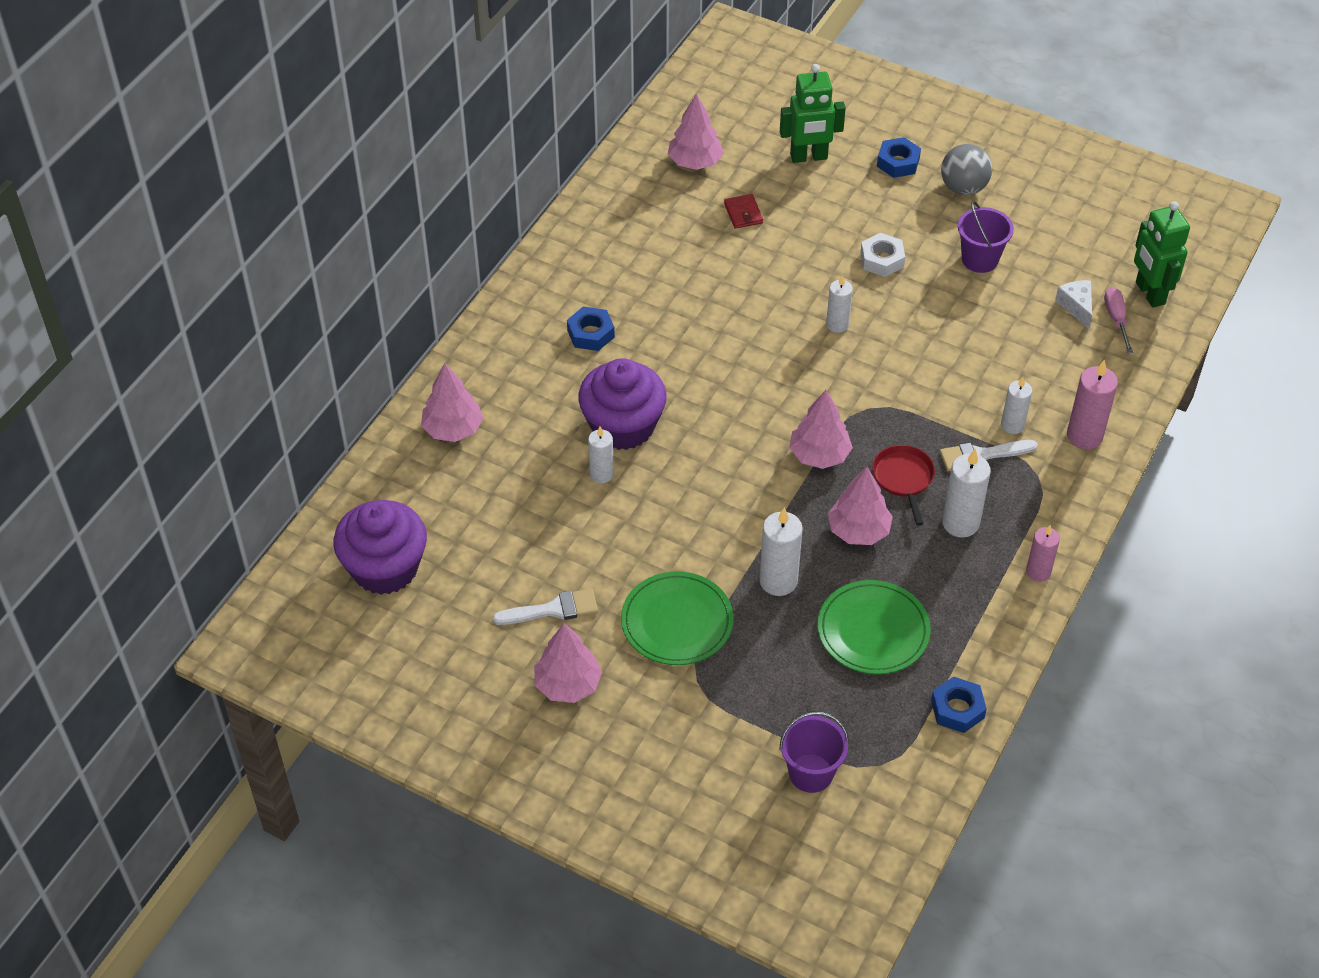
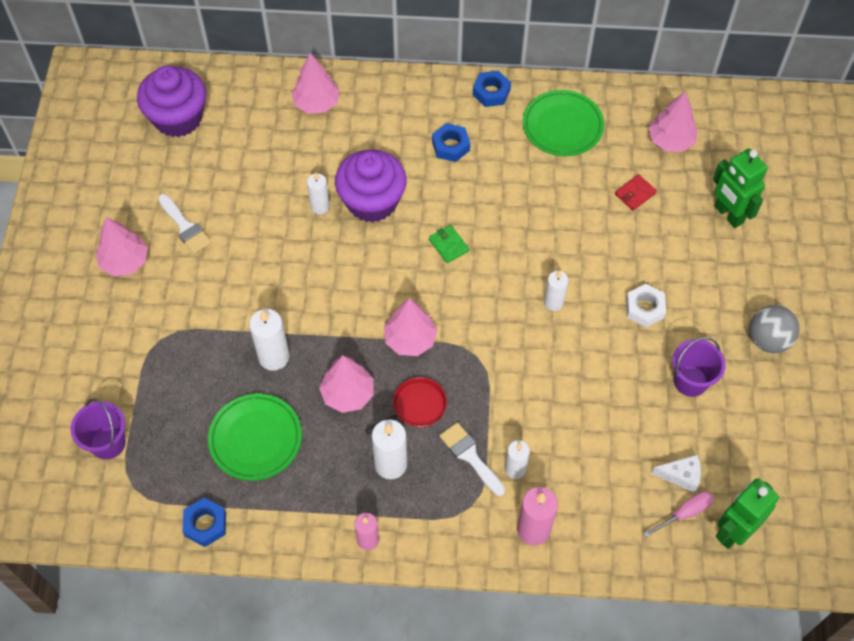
camera: 65 degrees right, 10 degrees up
green plate [621,571,733,665] -> green plate moved to [523,90,604,156]
blue nut [877,137,921,178] -> blue nut moved to [473,71,511,107]
white cheese [1055,280,1092,329] -> white cheese turned 45 degrees clockwise [651,455,701,493]
none -> green wallet [429,225,469,263]

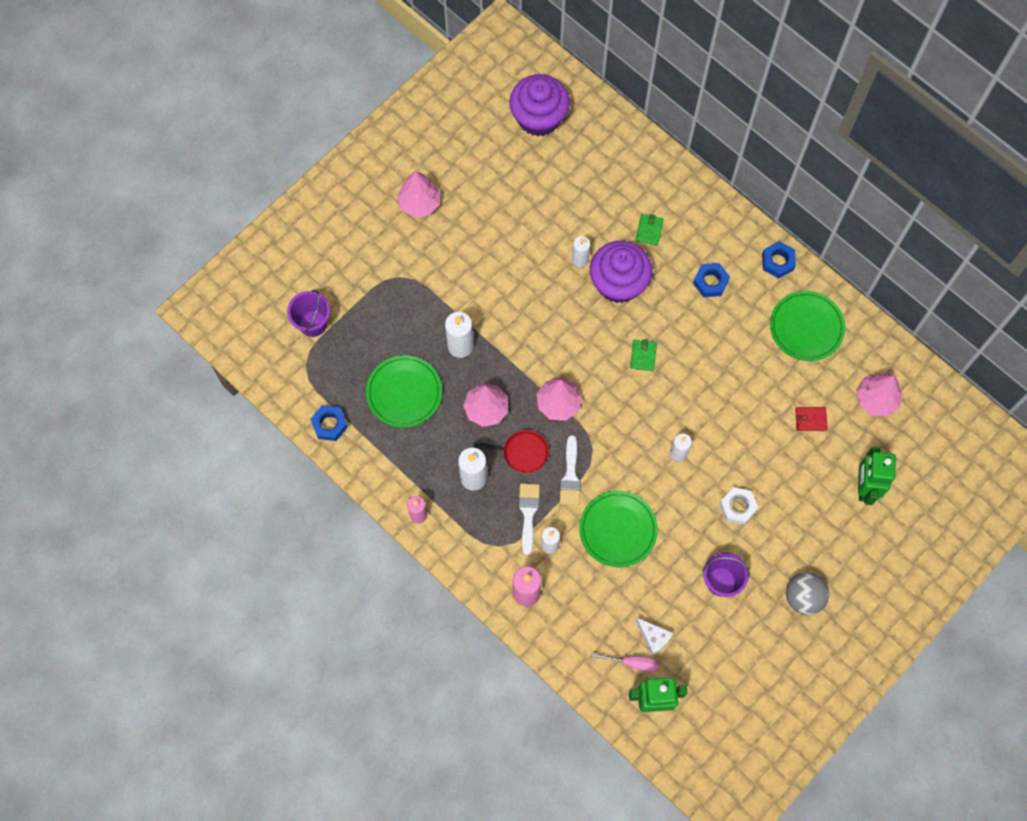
camera: 40 degrees right, 10 degrees up
white brush [158,194,212,254] -> white brush moved to [560,435,581,505]
pink tree [291,53,340,114] -> none
none -> green plate [579,491,658,567]
none -> green wallet [636,214,664,245]

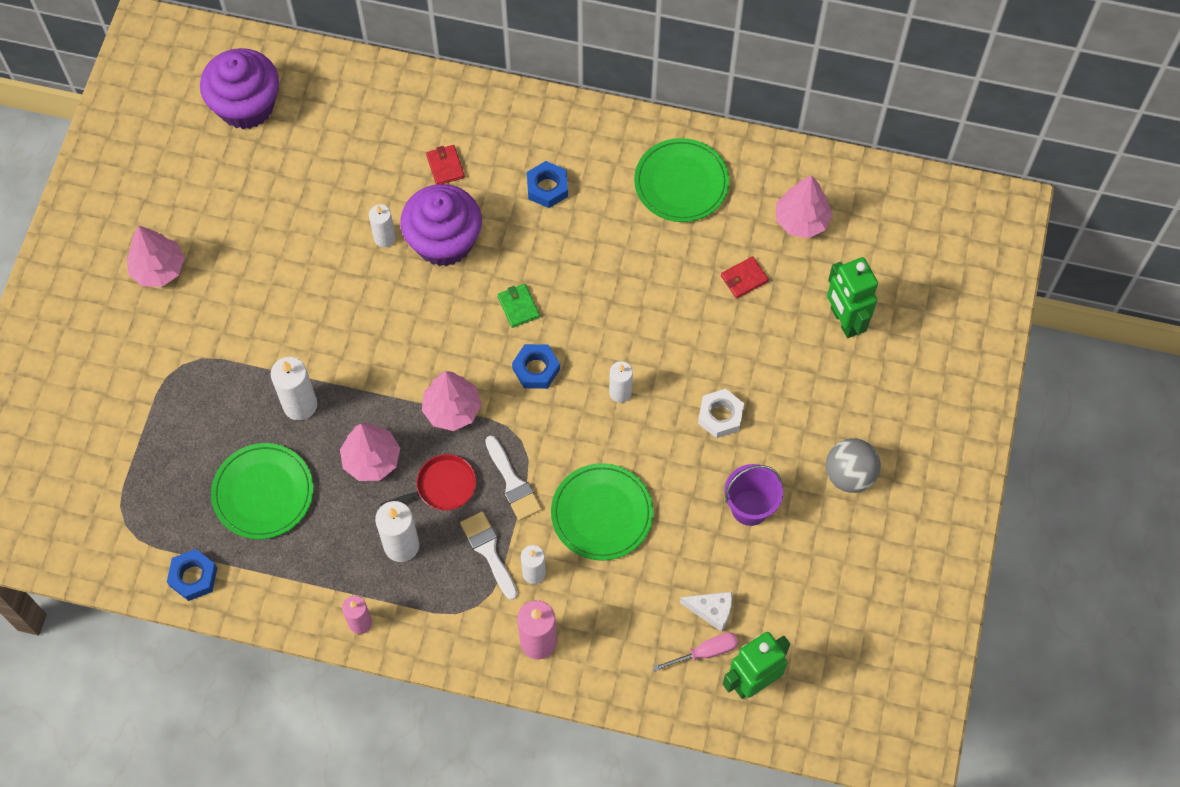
camera: 30 degrees left, 5 degrees down
purple bucket [287,290,330,337] -> none
green wallet [636,214,664,245] -> red wallet [426,145,465,184]
blue nut [762,241,796,278] -> blue nut moved to [512,344,560,389]

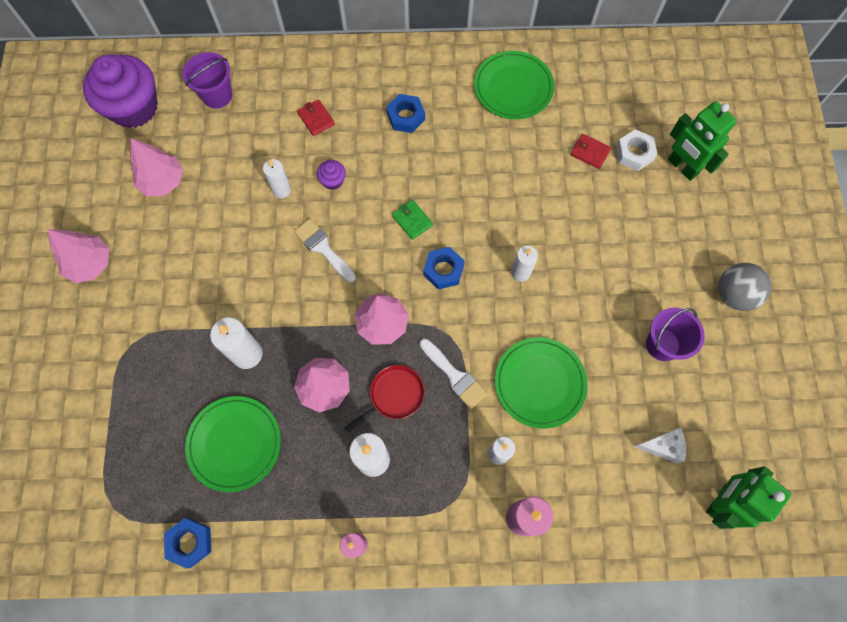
camera: 15 degrees left, 5 degrees up
purple cupcake [400,184,482,266] -> purple cupcake [317,160,346,190], size x0.41
white brush [460,511,517,600] -> white brush moved to [294,219,356,282]
pink screwdriver [653,632,738,672] -> none
white nut [698,389,744,438] -> white nut moved to [616,129,657,171]
red wallet [721,256,769,299] -> red wallet turned 75 degrees clockwise [571,134,611,169]
pink tree [776,175,833,238] -> pink tree moved to [130,138,183,196]
none -> purple bucket [183,52,232,108]

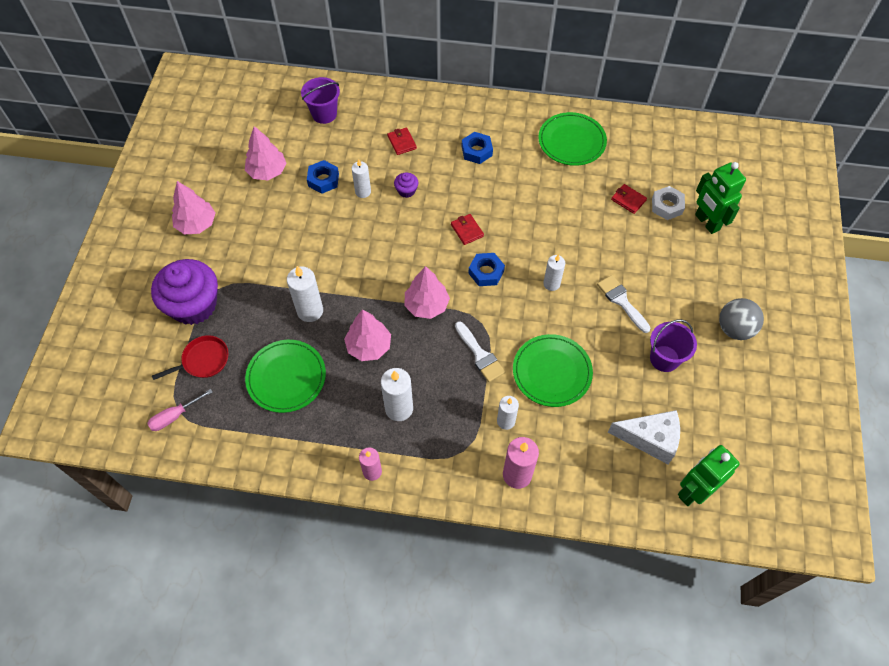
camera: 10 degrees right, 10 degrees down
purple cupcake [83,55,158,128] -> purple cupcake moved to [151,259,218,325]
blue nut [164,518,211,568] -> blue nut moved to [307,160,339,194]
white brush [294,219,356,282] -> white brush moved to [597,275,650,333]
red pan [344,365,425,433] -> red pan moved to [152,335,228,380]
green wallet [392,200,433,240] -> red wallet [451,214,484,245]
white cheese [634,427,686,464] -> white cheese [608,410,680,464], size x1.63
none -> pink screwdriver [147,389,213,431]

